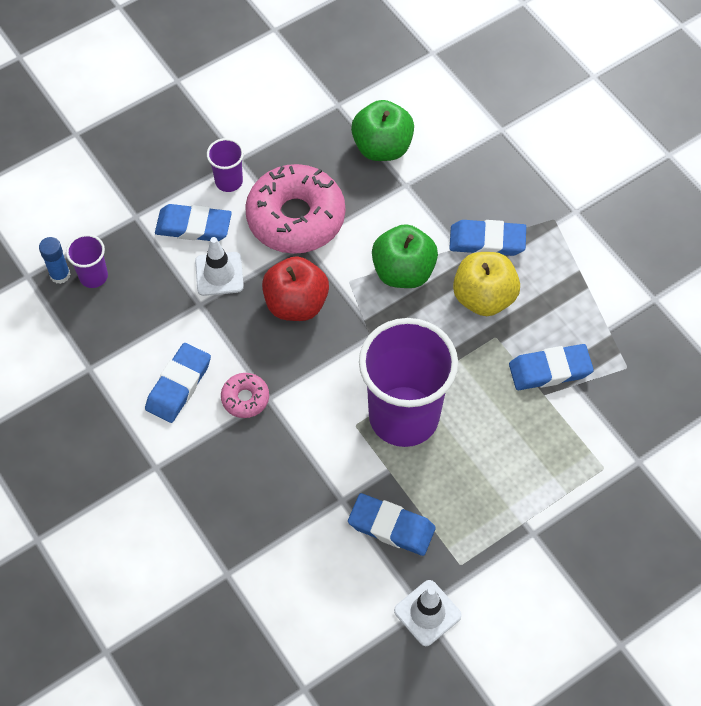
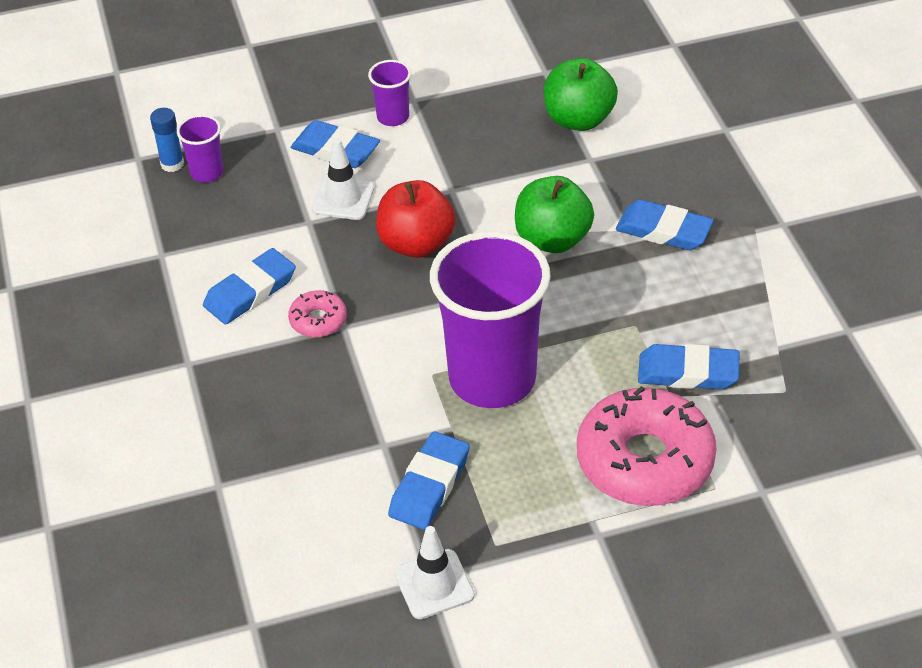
camera: 20 degrees right, 15 degrees down
pink donut [245,164,345,254] -> pink donut moved to [577,386,717,506]
blue eraser [348,493,436,556] -> blue eraser turned 75 degrees clockwise [388,431,470,530]
yellow apple [453,252,520,316] -> none

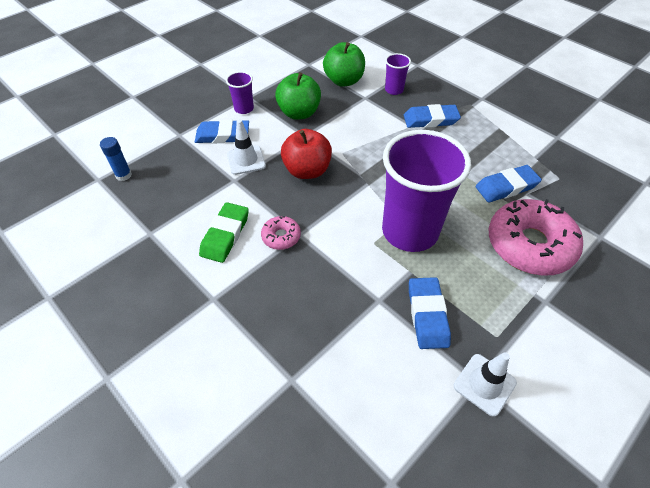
camera: 30 degrees left, 5 degrees up
purple cup [177,115,223,182] -> purple cup moved to [385,53,411,95]
blue eraser [203,248,296,324] -> green eraser [199,202,249,263]
green apple [515,176,594,253] -> green apple moved to [275,72,321,120]

